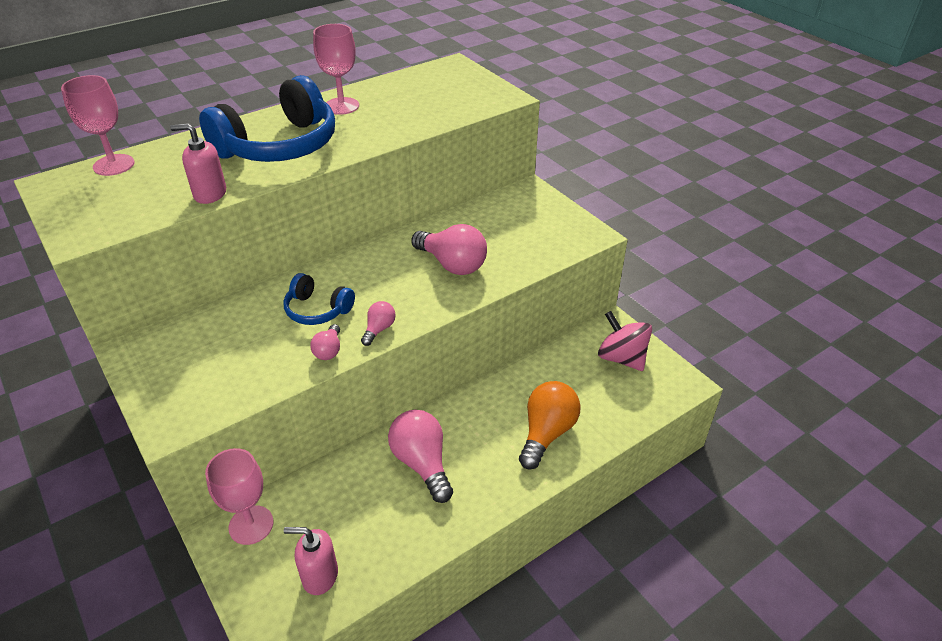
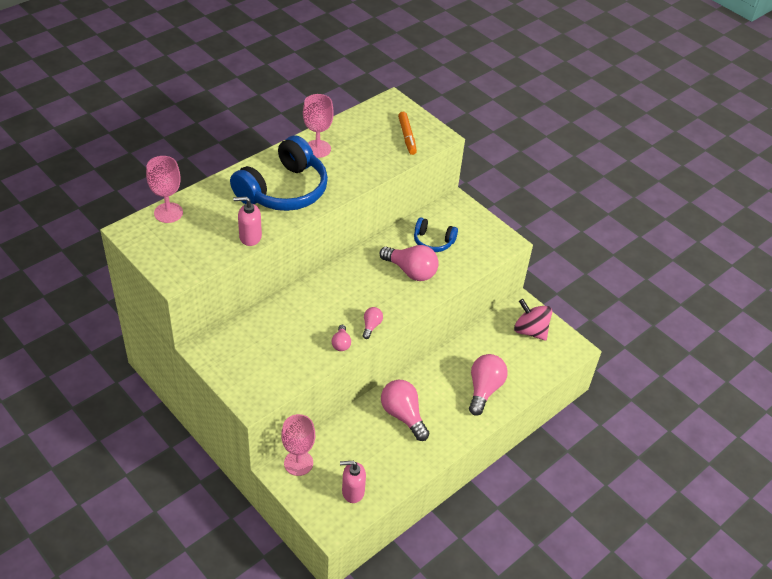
camera: 10 degrees left, 5 degrees up
blue headphones [283,273,355,325] -> blue headphones moved to [414,217,458,252]
orange light bulb [519,381,581,470] -> pink light bulb [469,354,508,416]
none -> orange marker [398,112,417,155]

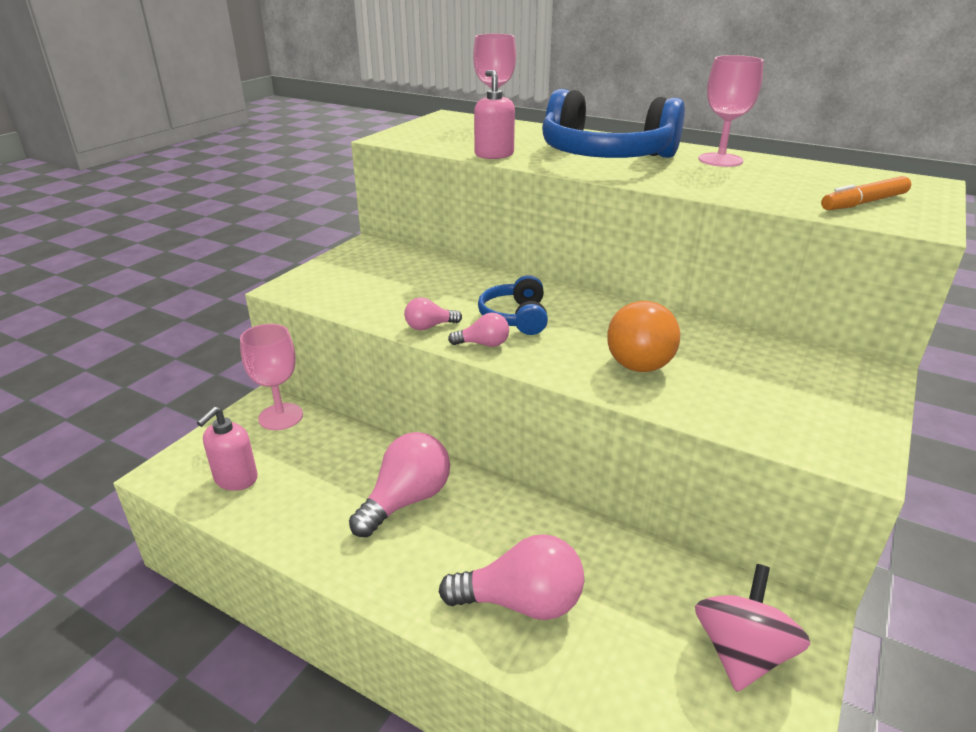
camera: 75 degrees right, 15 degrees down
pink soap dispenser [340,461,366,503] -> pink soap dispenser turned 135 degrees counterclockwise [197,407,258,491]
pink light bulb [379,245,439,281] -> orange light bulb [607,301,680,372]
blue headphones [414,217,458,252] -> blue headphones moved to [478,275,548,335]

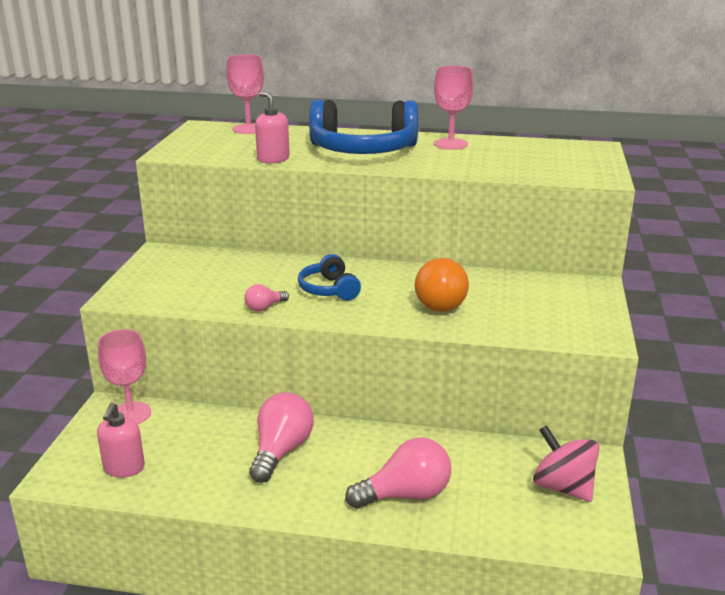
camera: 20 degrees left, 5 degrees down
pink light bulb [448,313,509,347] -> none
pink spinning top [695,564,811,692] -> pink spinning top turned 45 degrees counterclockwise [533,425,599,502]
orange marker [821,176,911,210] -> none

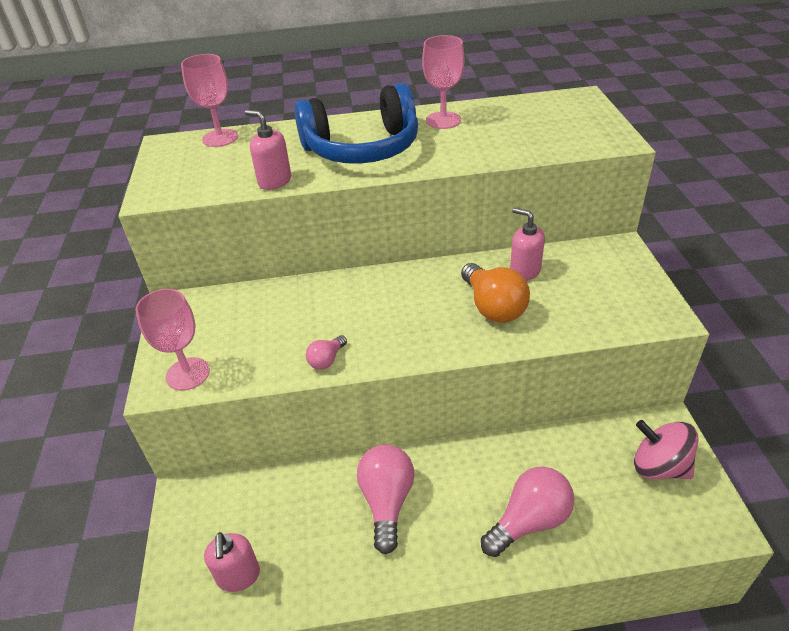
camera: 15 degrees left, 15 degrees up
pink goblet [98,329,151,424] -> pink goblet moved to [135,289,210,391]
blue headphones [298,254,361,301] -> none
none -> pink soap dispenser [510,208,545,281]

